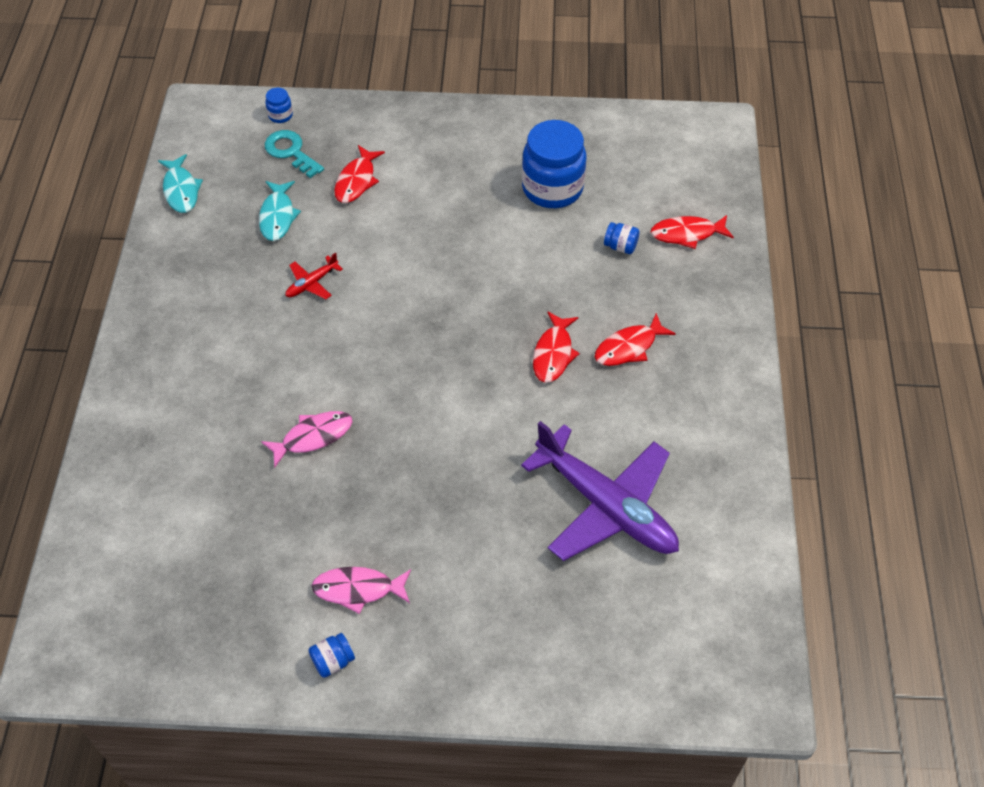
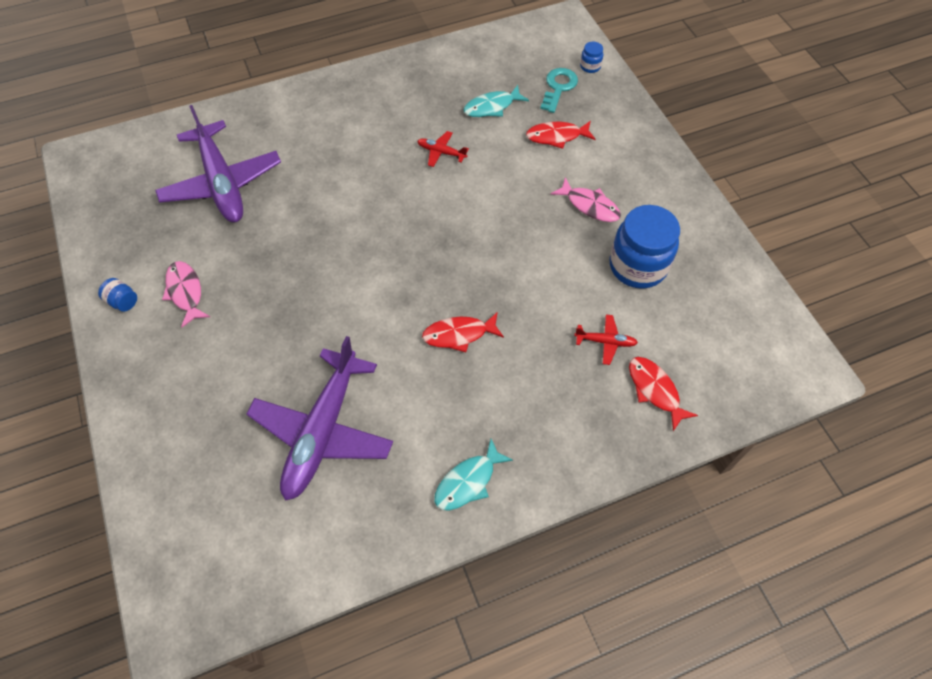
camera: 65 degrees right, 5 degrees up
turquoise fish [158,154,203,213] -> turquoise fish moved to [434,439,513,511]
pink fish [261,411,352,468] -> pink fish moved to [551,177,621,222]
red fish [595,313,676,366] -> none
blue jar [604,222,640,254] -> red plane [574,314,638,365]
none -> purple plane [155,105,281,223]

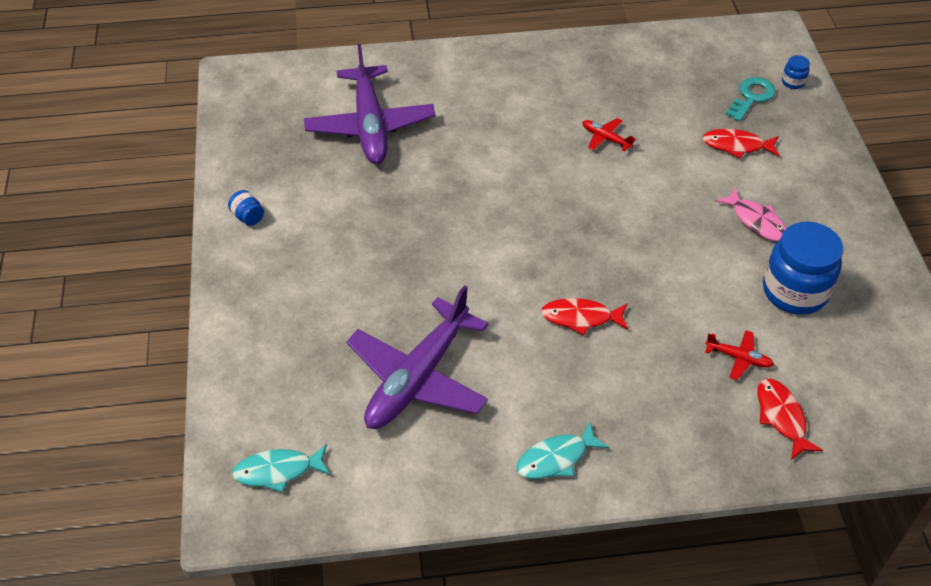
camera: 15 degrees right, 10 degrees down
pink fish [162,261,210,328] -> none
turquoise fish [463,85,529,117] -> turquoise fish moved to [232,444,330,493]

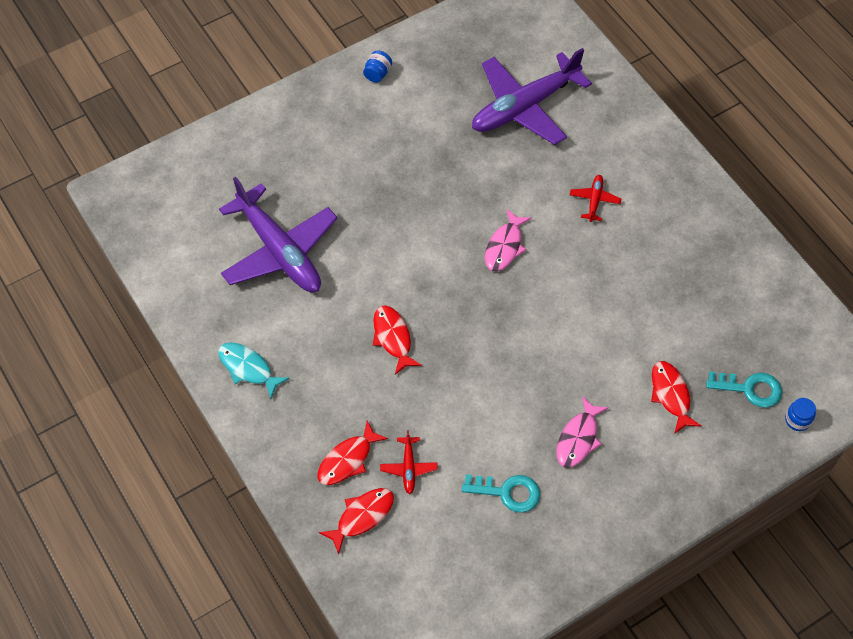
camera: 65 degrees right, 10 degrees up
turquoise fish [232,444,330,493] -> none
purple plane [346,285,488,429] -> purple plane turned 135 degrees counterclockwise [219,177,338,292]
red plane [582,118,636,152] -> red plane moved to [570,175,621,222]
blue jar [763,222,843,315] -> turquoise key [462,474,540,513]
none -> red fish [318,420,388,485]
none -> pink fish [485,209,532,272]

